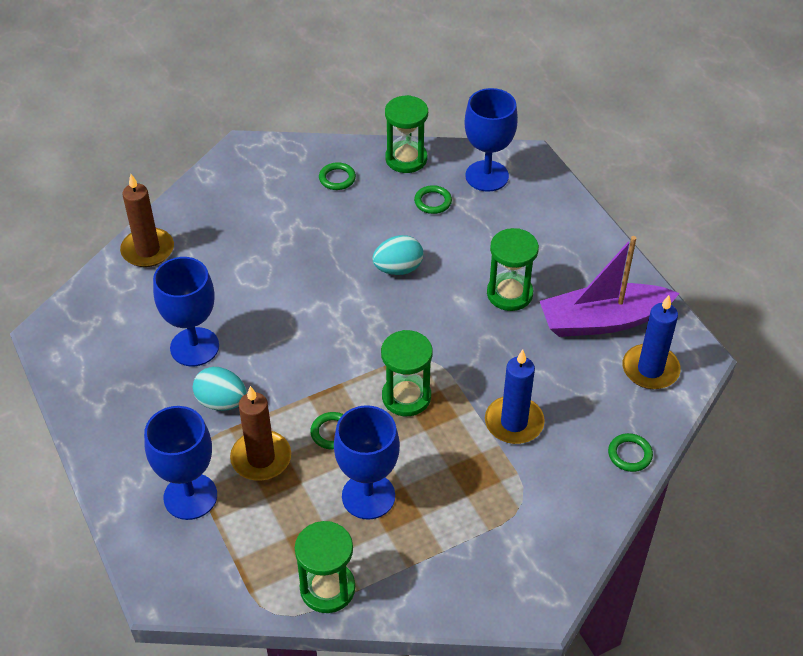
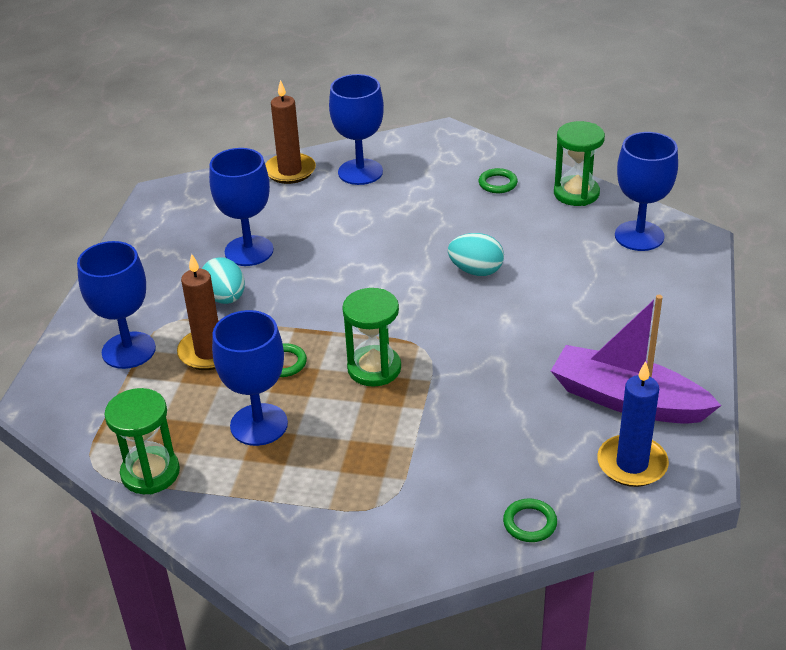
camera: 40 degrees right, 10 degrees down
green ring [414,185,452,214] -> none
blue candle [485,350,545,444] -> none
green hourglass [487,228,539,311] -> none
none -> blue goblet [329,74,384,185]

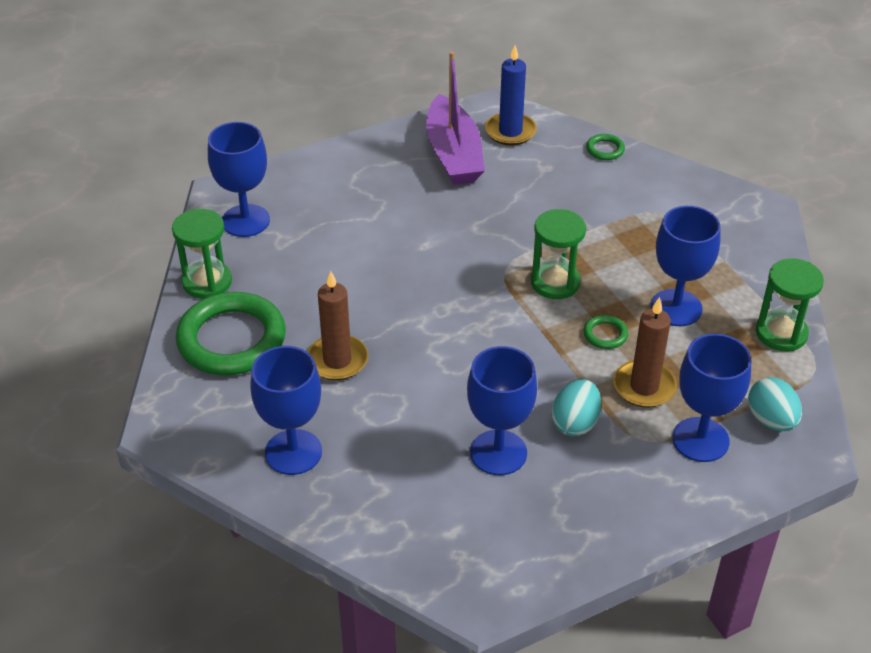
camera: 130 degrees left, 5 degrees up
brown candle [265,80,316,184] -> brown candle moved to [307,271,368,380]
turquoise egg [448,233,504,276] -> turquoise egg moved to [748,377,802,431]
green ring [479,168,518,193] -> green ring [176,292,286,375], size x2.43

